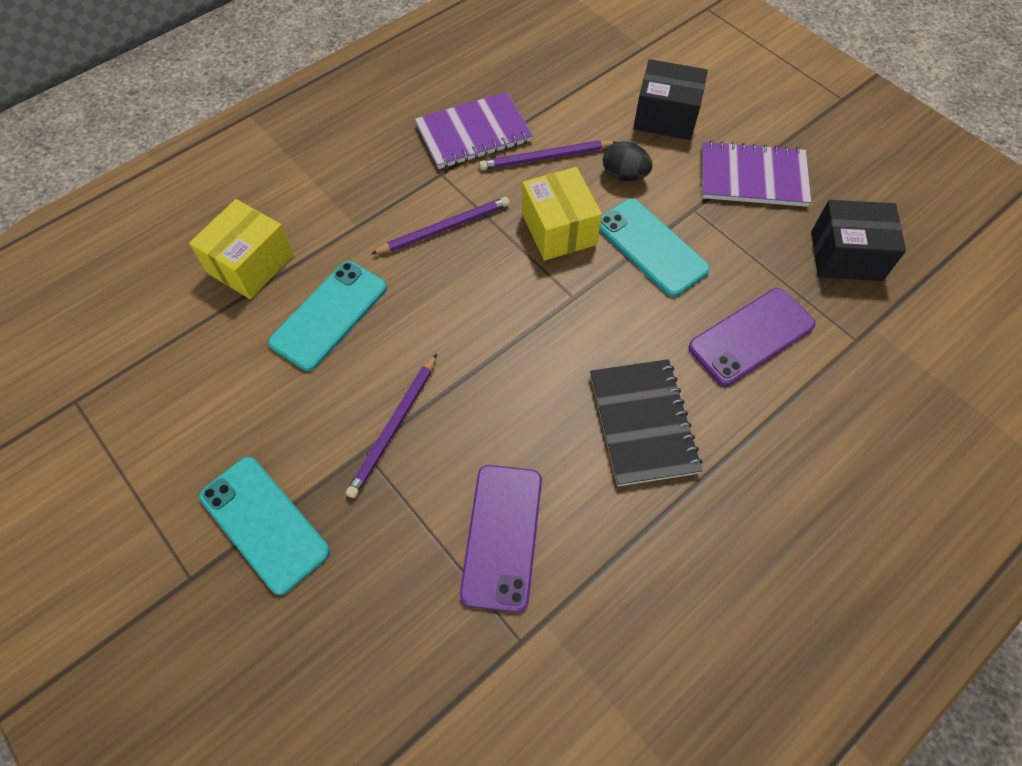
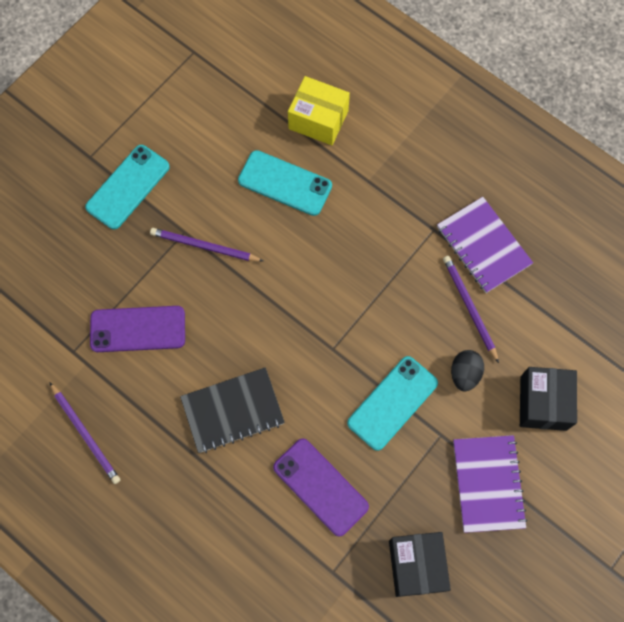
camera: 80 degrees right, 10 degrees up
purple pencil [371,197,510,254] -> purple pencil moved to [49,382,120,484]
yellow box [522,167,602,260] -> none

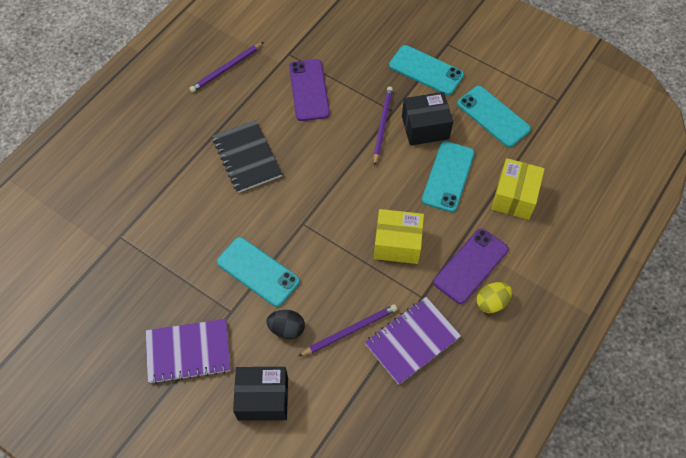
camera: 85 degrees right, 10 degrees down
purple phone [273,439,369,537] -> purple phone moved to [433,228,509,304]
black box [389,532,451,597] -> black box moved to [402,92,453,146]
none -> yellow box [374,209,424,264]
none -> turquoise phone [457,86,531,147]
none -> yellow egg [476,282,512,313]

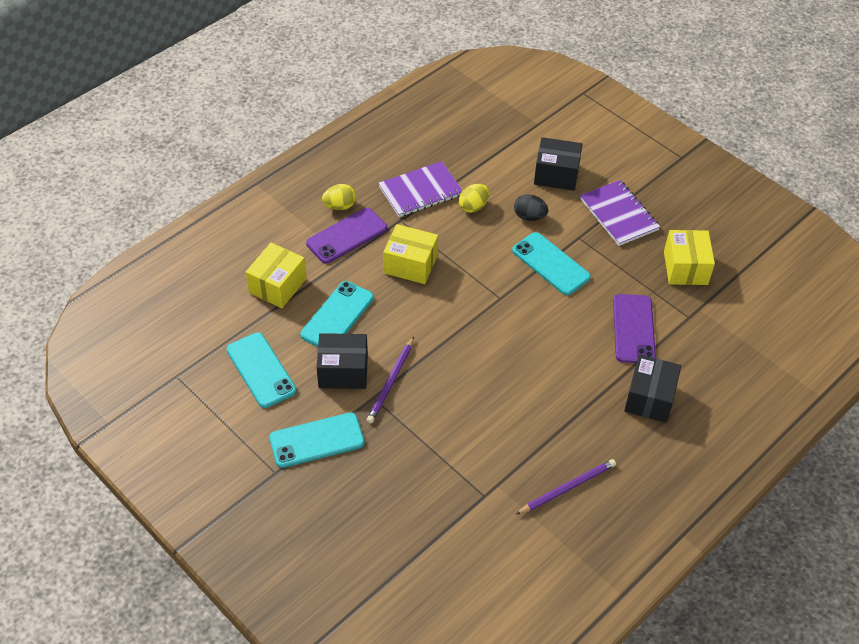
camera: 170 degrees left, 10 degrees down
purple notebook [146,319,231,384] -> purple notebook turned 60 degrees clockwise [580,180,660,246]
black notebook [213,120,282,193] -> none
purple phone [289,59,330,121] -> purple phone moved to [613,294,656,363]
purple pencil [299,304,397,356] -> yellow egg [459,184,489,213]
turquoise phone [389,45,464,95] -> turquoise phone turned 60 degrees counterclockwise [269,413,365,468]
none -> black box [624,354,681,423]
none -> yellow box [664,230,715,285]

